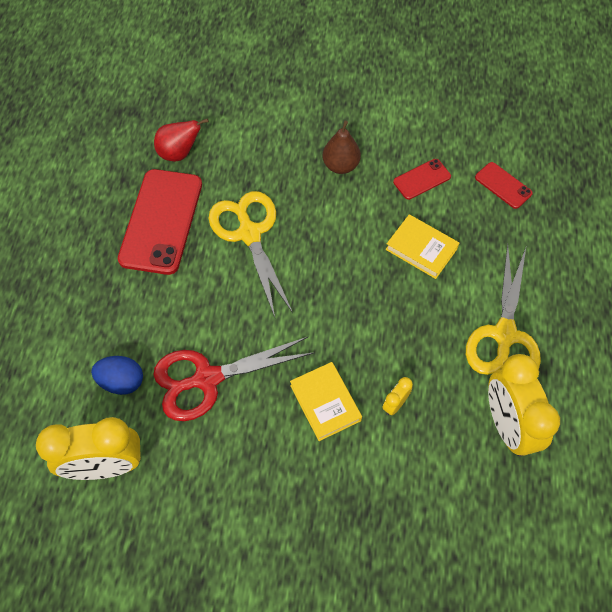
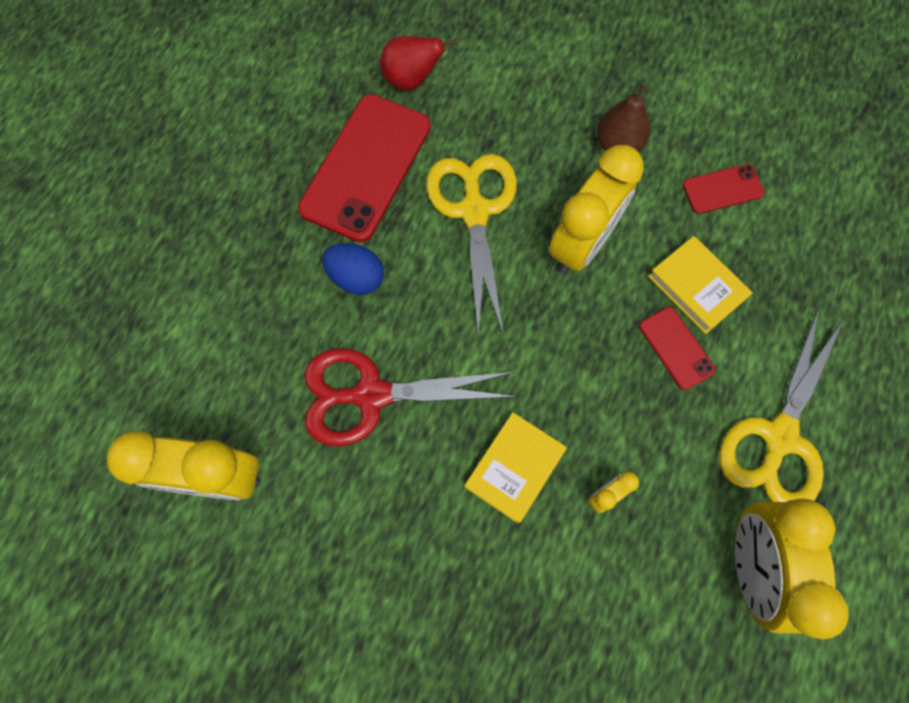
camera: 15 degrees right, 10 degrees up
blue egg [91,356,143,395] -> blue egg moved to [322,243,384,295]
yellow book [290,362,362,441] -> yellow book turned 45 degrees clockwise [464,412,567,523]
red phone [475,162,533,209] -> red phone moved to [639,307,716,390]
none -> yellow clock [549,145,644,274]

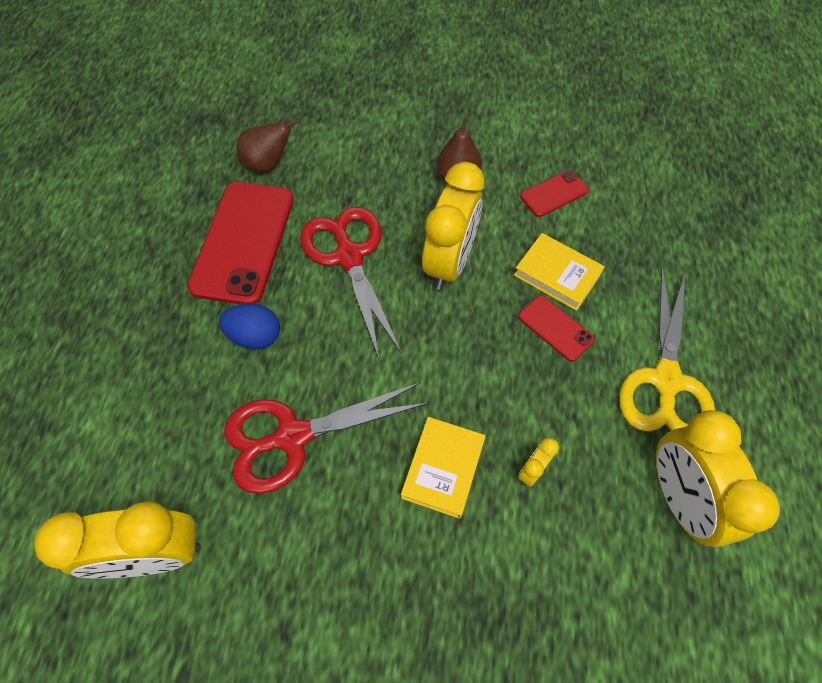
camera: 15 degrees left, 10 degrees down
red pear [380,36,457,91] -> brown pear [236,118,300,173]
yellow scissors [426,154,517,335] -> red scissors [300,207,402,358]

